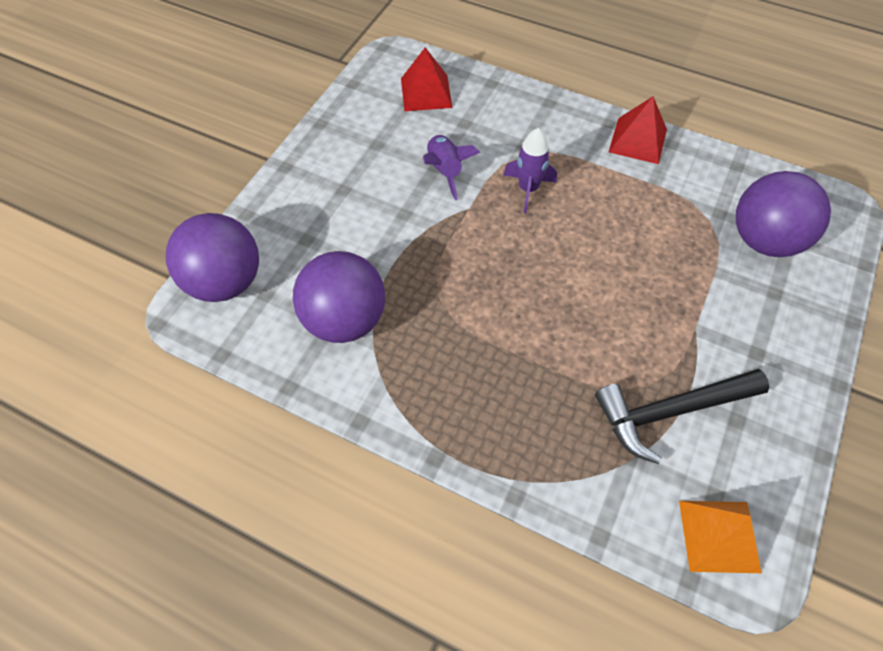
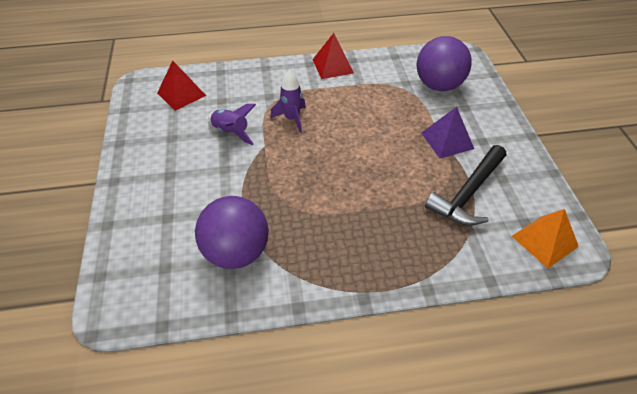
camera: 35 degrees left, 10 degrees down
purple ball [166,213,259,302] -> none
none -> purple pyramid [421,107,474,158]

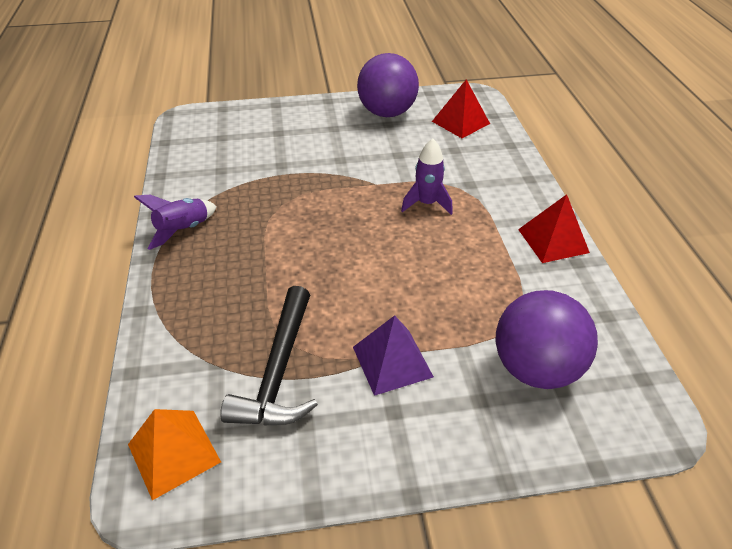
camera: 90 degrees right, 5 degrees down
purple ball [195,196,269,269] -> purple ball moved to [357,53,419,117]
purple rocket [208,104,256,145] -> purple rocket moved to [134,195,217,250]
black hammer [425,145,506,226] -> black hammer turned 120 degrees counterclockwise [220,286,318,425]

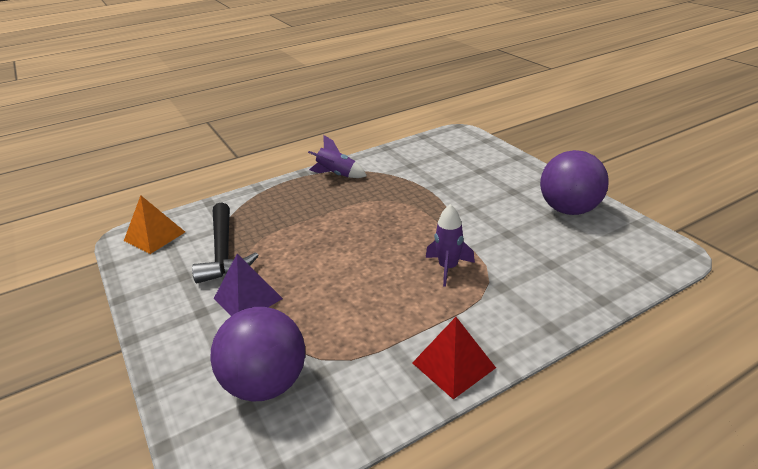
camera: 70 degrees right, 10 degrees down
black hammer [220,286,318,425] -> black hammer turned 90 degrees counterclockwise [192,203,259,283]
red pyramid [432,79,490,138] -> none

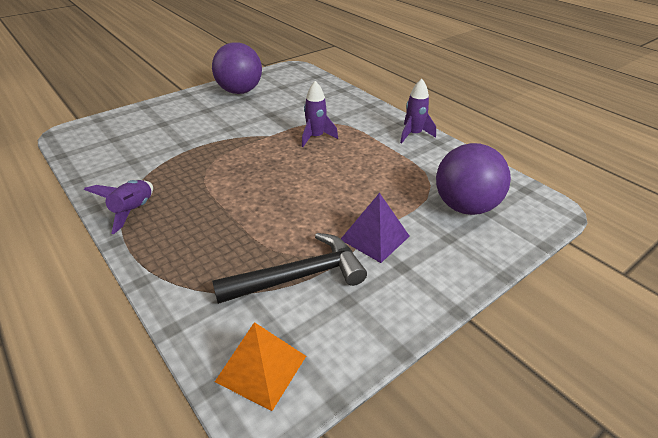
camera: 100 degrees left, 5 degrees up
red pyramid [412,317,496,400] -> purple rocket [400,79,436,143]

